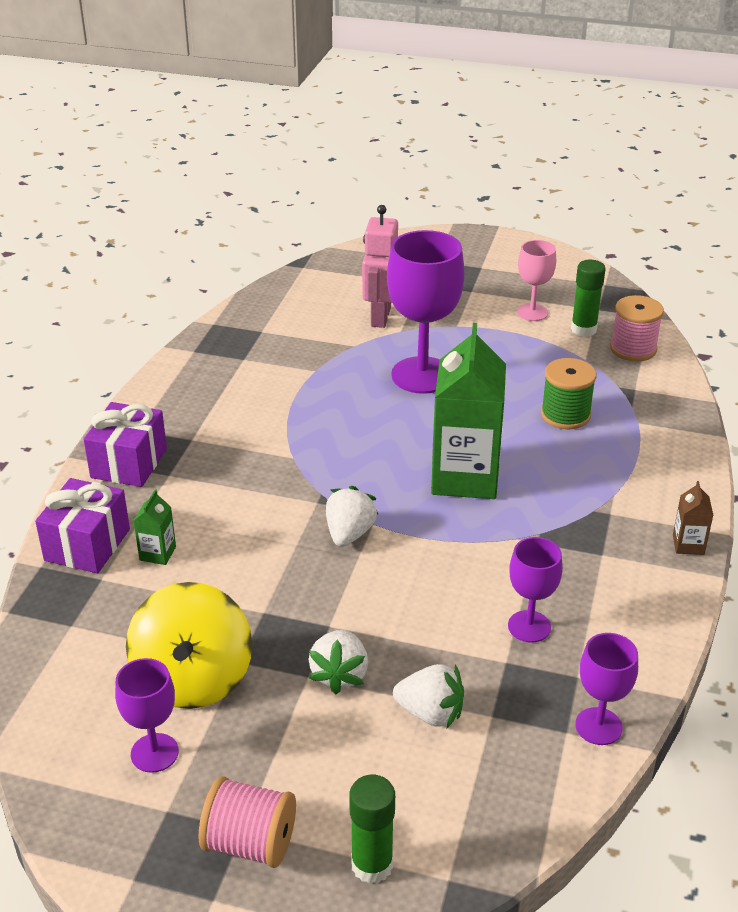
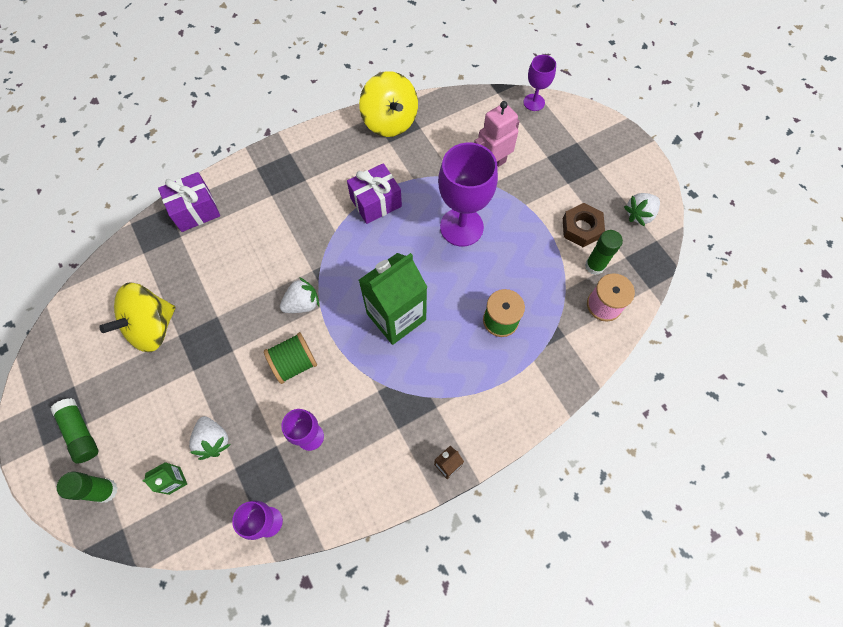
camera: 45 degrees right, 30 degrees up
purple gift [84,402,167,487] -> purple gift moved to [347,163,402,224]
purple goblet [115,658,179,773] -> purple goblet moved to [523,55,556,111]
green carton [133,490,176,565] -> green carton moved to [142,462,187,495]
pink spool [199,776,296,868] -> green glue stick [50,398,98,463]
white strawberry [309,630,368,694] -> white strawberry moved to [624,193,660,227]
pink goblet [517,240,556,321] -> brown nut [563,203,605,247]
none -> green spool [264,332,317,384]
none -> yellow spinning top [359,71,418,137]

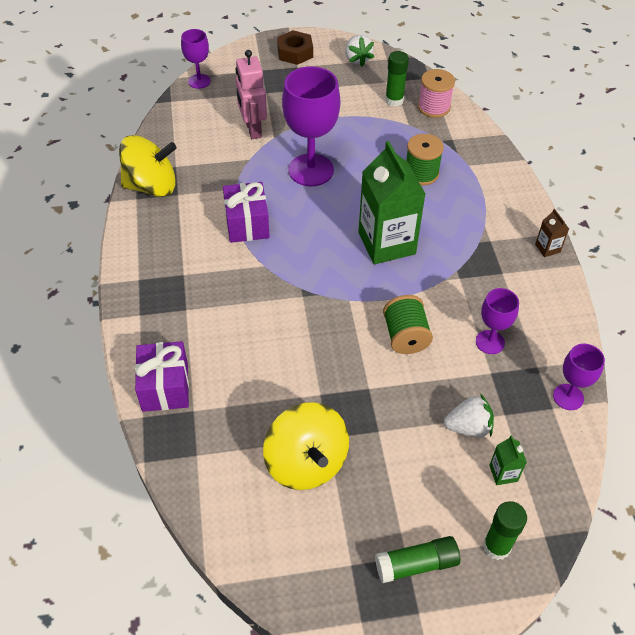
camera: 70 degrees left, 15 degrees down
white strawberry [280,277,319,313] -> none
brown nut [563,203,605,247] -> brown nut moved to [277,30,313,65]

